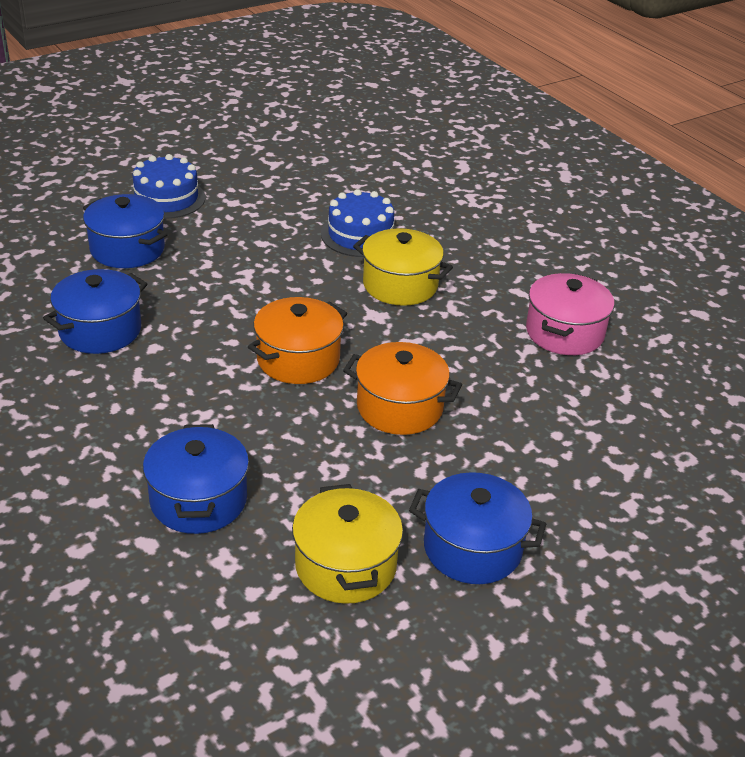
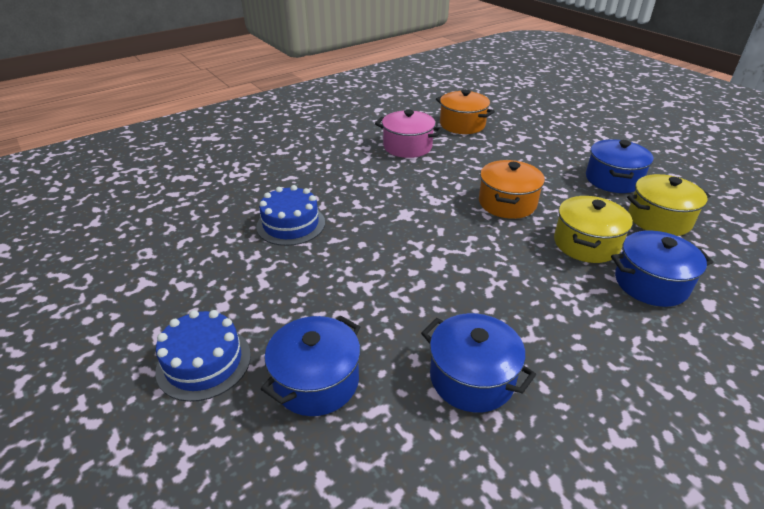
camera: 90 degrees left, 0 degrees up
orange pot [248,297,347,384] -> orange pot moved to [436,89,495,134]
yellow pot [353,228,453,306] -> yellow pot moved to [554,196,633,263]

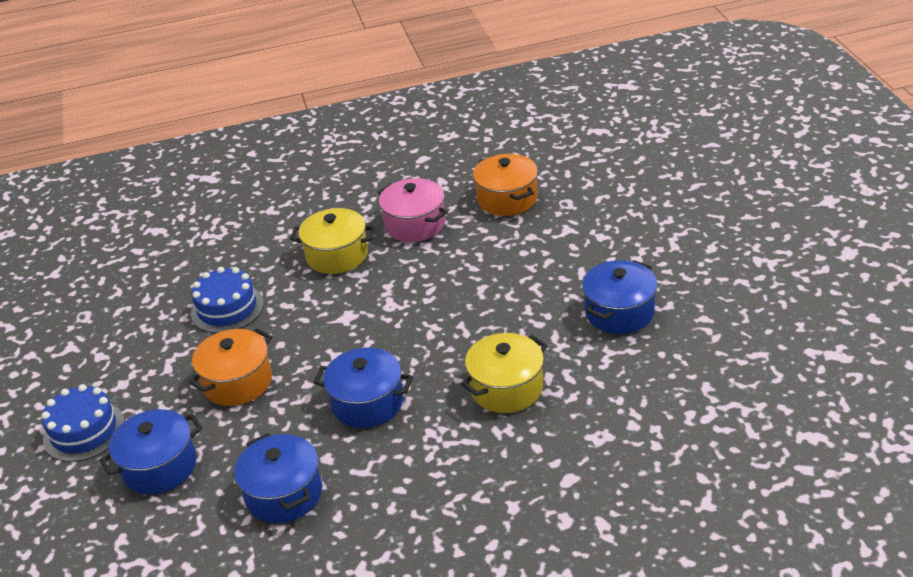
camera: 25 degrees right, 0 degrees up
orange pot [479,160,545,219] -> orange pot moved to [188,328,272,406]
blue pot [611,231,713,307] -> blue pot moved to [314,348,413,428]
yellow pot [627,174,711,236] -> yellow pot moved to [290,208,376,274]

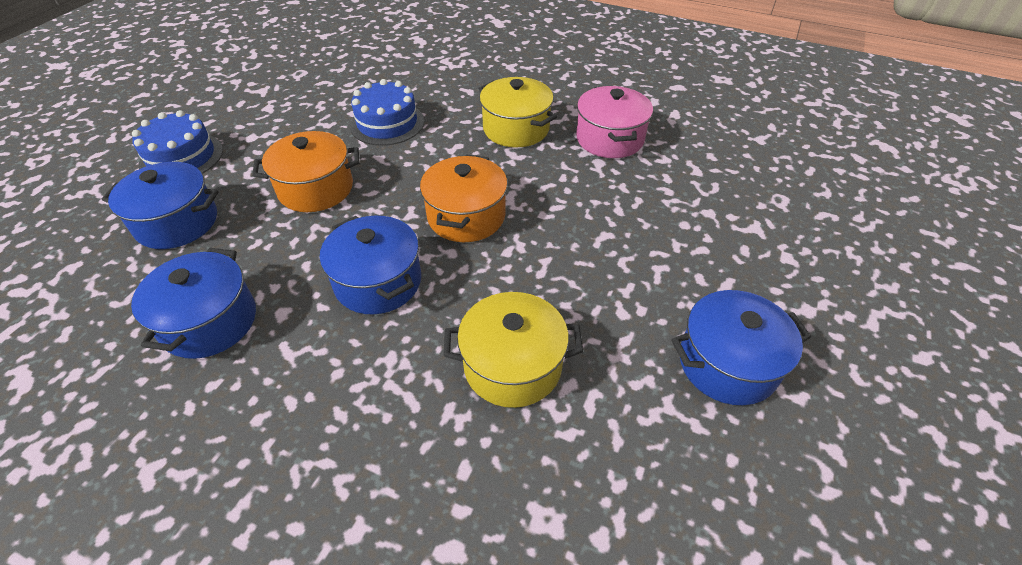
camera: 35 degrees right, 10 degrees up
orange pot [473,154,538,216] -> orange pot moved to [420,154,508,242]

